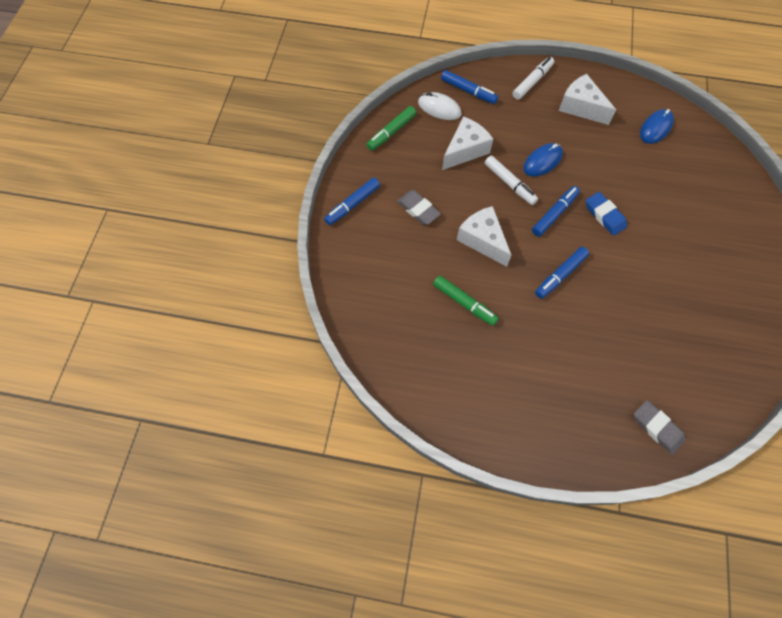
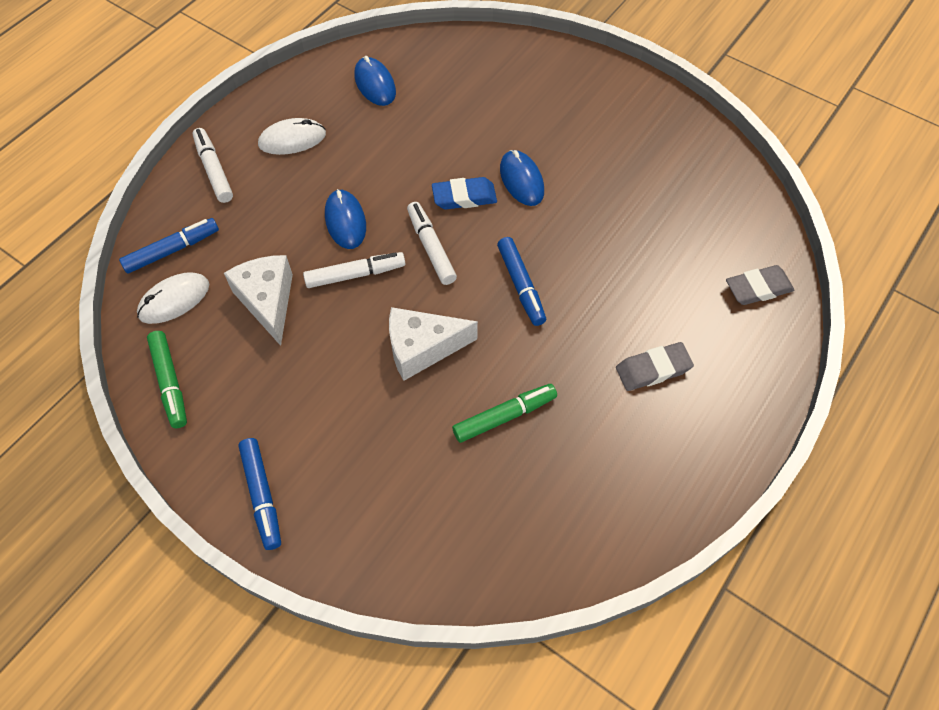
camera: 65 degrees left, 5 degrees down
grey eraser [397,190,441,225] -> grey eraser moved to [616,342,694,391]
blue marker [532,186,580,236] -> white marker [407,202,457,285]
white cheese [559,74,616,125] -> white mouse [258,118,326,155]
none -> blue mouse [500,150,544,206]

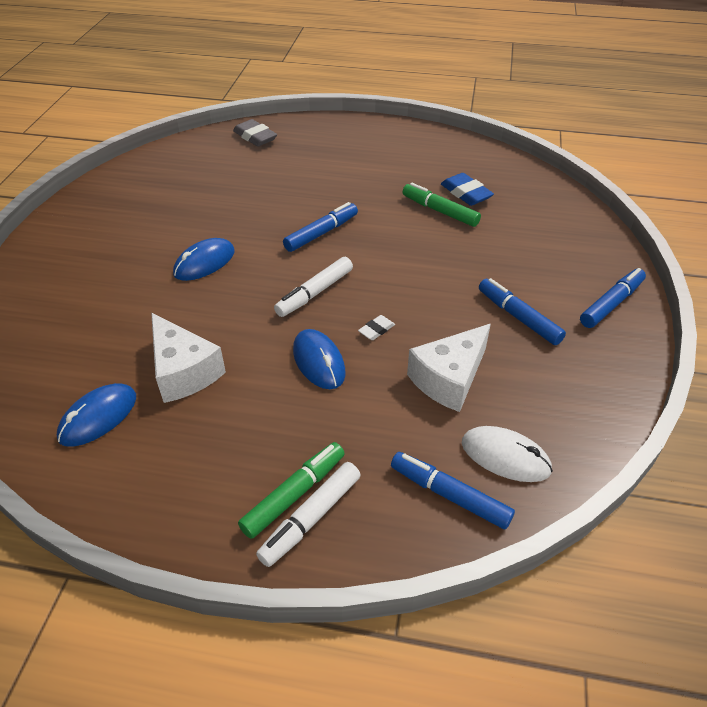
camera: 115 degrees left, 15 degrees down
green marker [147,331,187,428] -> green marker moved to [238,442,345,539]
white mouse [258,118,326,155] -> none
white marker [303,252,405,288] -> white eraser [358,315,395,340]
blue mouse [325,189,366,249] -> blue mouse turned 75 degrees counterclockwise [293,329,346,389]
white cheese [389,307,478,381] -> white cheese moved to [151,313,226,403]
blue eraser [432,177,497,209] -> blue eraser moved to [441,173,494,206]
grey eraser [616,342,694,391] -> none
none -> blue marker [479,278,566,345]

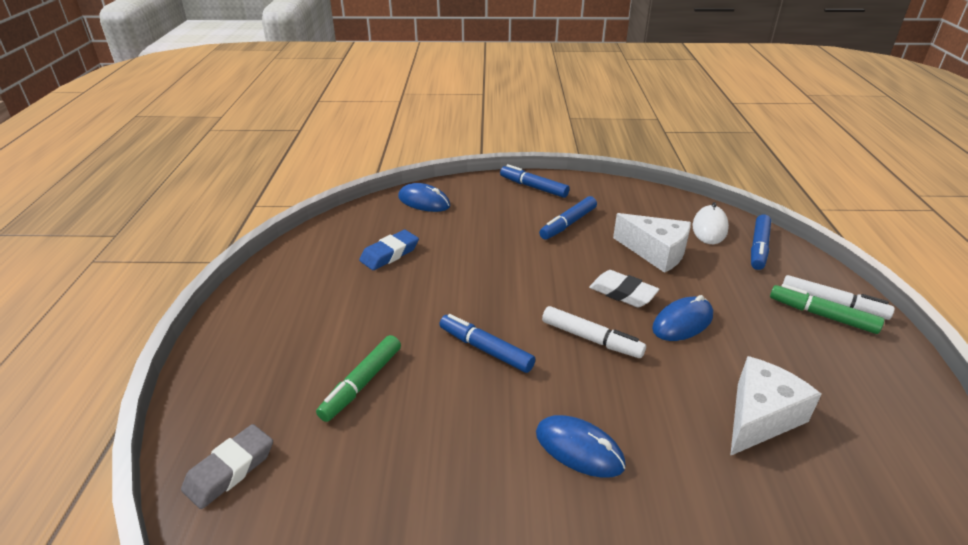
camera: 100 degrees left, 10 degrees down
blue mouse [57,383,136,447] -> blue mouse moved to [398,183,450,212]
white eraser [358,315,395,340] -> white eraser [589,270,659,307], size x1.79
green marker [403,183,481,227] -> green marker moved to [316,335,401,422]

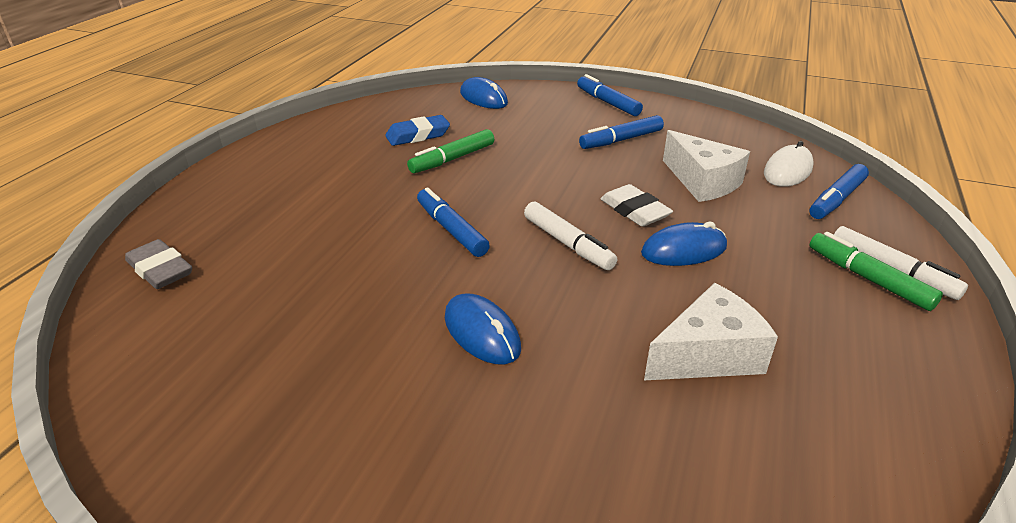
camera: 20 degrees right, 0 degrees up
grey eraser [181,424,273,509] -> grey eraser turned 75 degrees clockwise [125,239,192,289]
green marker [316,335,401,422] -> green marker moved to [407,129,494,173]

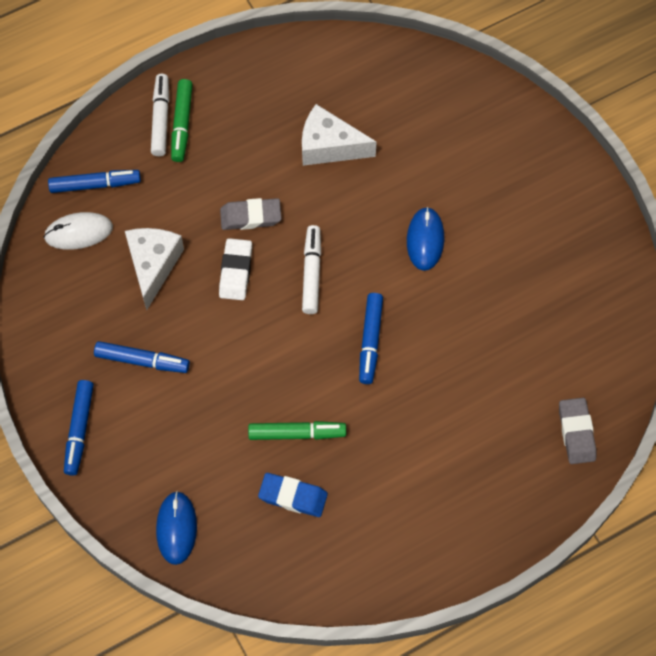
camera: 140 degrees left, 30 degrees up
blue mouse [641,222,727,266] -> grey eraser [220,198,282,230]

